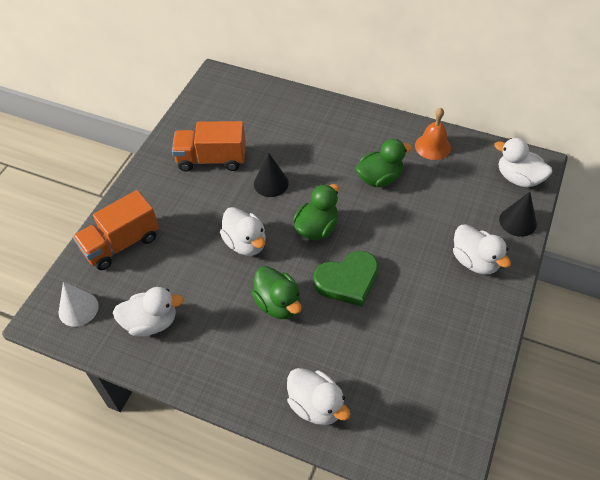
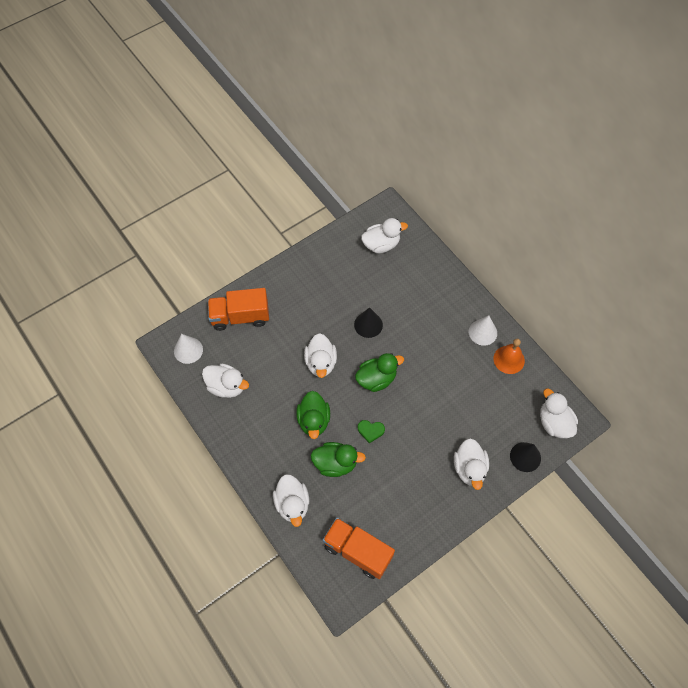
camera: 30 degrees right, 10 degrees up
orange truck [172,121,246,172] -> orange truck moved to [323,518,395,579]
green heart [313,251,379,307] -> green heart [358,420,385,443], size x0.51
green duck [356,139,412,187] -> green duck moved to [311,442,366,477]
none -> white duck [361,218,408,253]
none -> white cone [469,315,497,346]

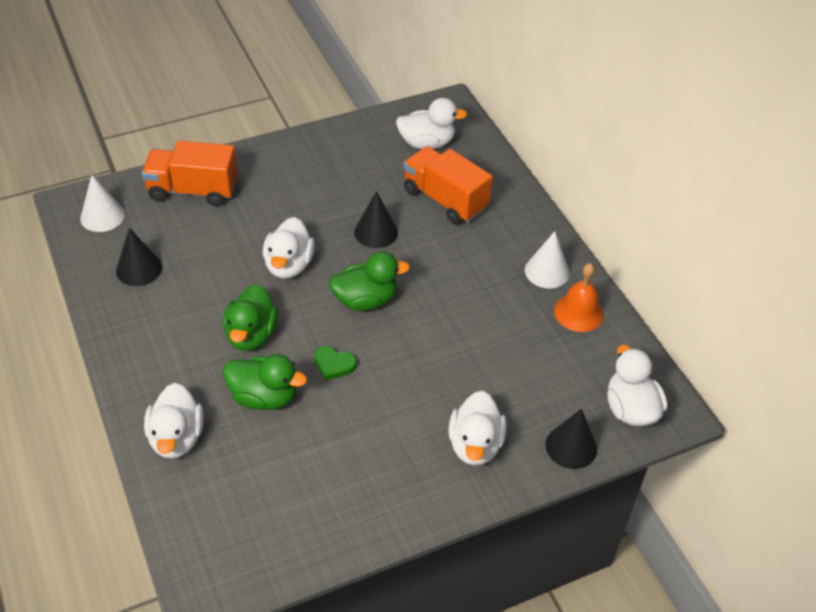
camera: 10 degrees right, 15 degrees down
white duck [202,363,249,398] -> black cone [116,228,162,286]
orange truck [323,518,395,579] -> orange truck moved to [403,146,493,225]

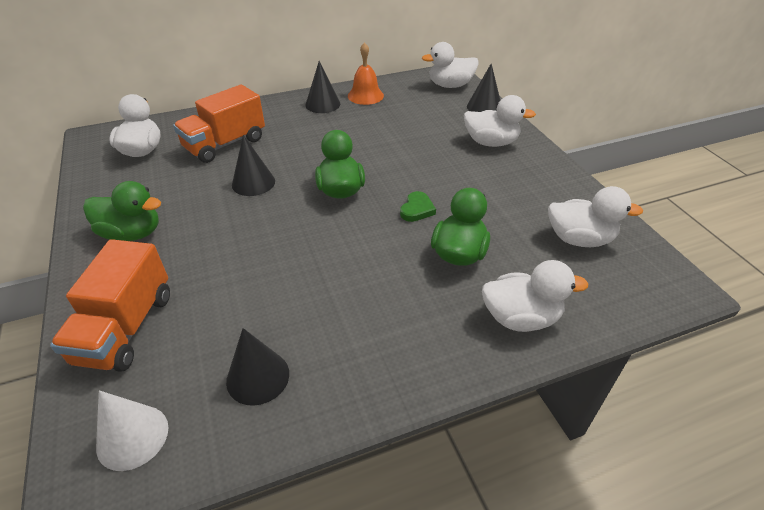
camera: 85 degrees left, 5 degrees down
green duck [223,284,279,351] -> green duck moved to [83,181,161,241]
white duck [263,217,315,278] -> white duck moved to [548,186,643,247]
white cone [525,231,570,289] -> black cone [305,61,340,113]

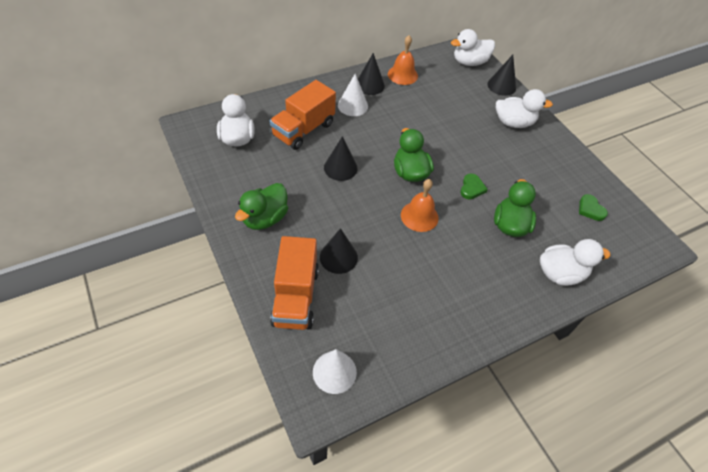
camera: 10 degrees left, 10 degrees up
green duck [83,181,161,241] -> green duck turned 120 degrees clockwise [235,183,288,230]
black cone [226,328,289,406] -> black cone moved to [320,228,358,274]
white duck [548,186,643,247] -> green heart [579,194,608,221]
none -> white cone [338,74,368,116]
none -> orange bell [401,179,439,232]

